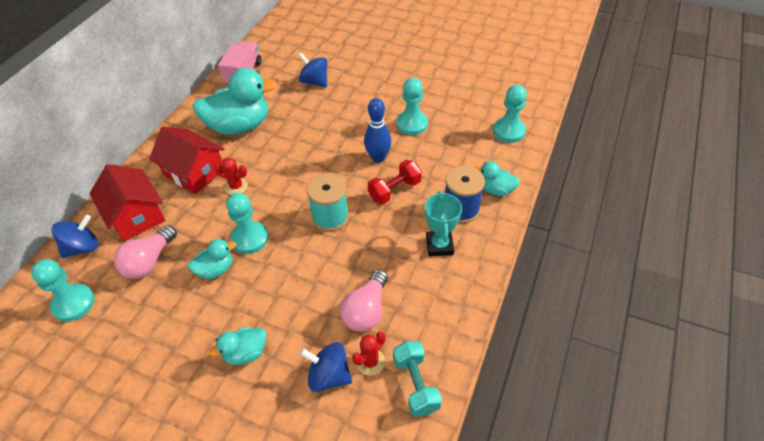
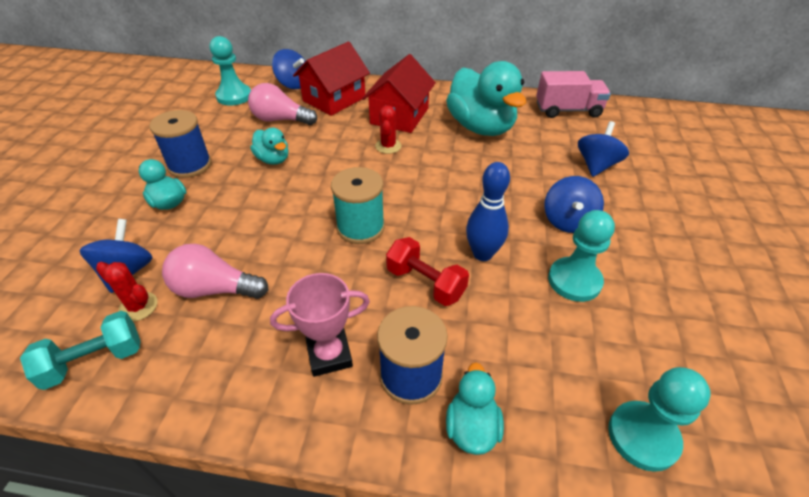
camera: 75 degrees right, 5 degrees down
turquoise pawn [226,193,268,254] -> none
turquoise trophy [425,191,462,257] -> pink trophy [270,273,370,377]
none -> blue spool [150,110,212,178]
none -> blue spinning top [544,176,604,233]

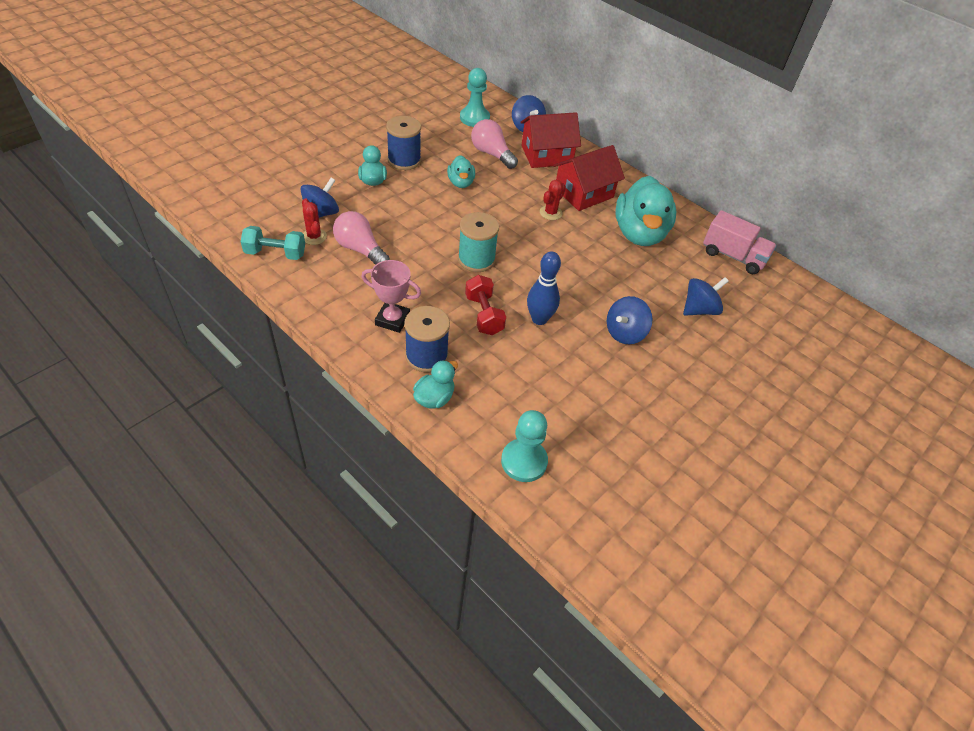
camera: 30 degrees right, 5 degrees up
turquoise pawn [548,210,615,302] -> none

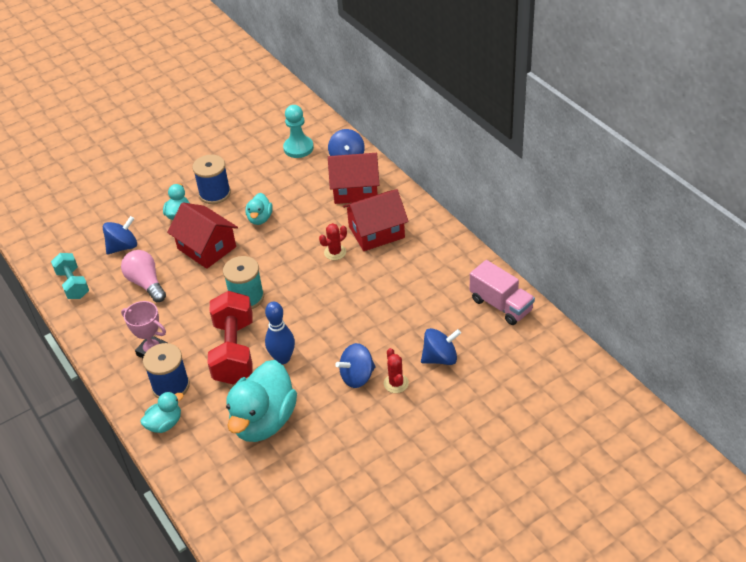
camera: 20 degrees right, 5 degrees down
turquoise dumbbell [241,226,305,260] -> turquoise dumbbell turned 45 degrees clockwise [51,253,89,299]
red cactus [302,198,327,245] -> red cactus moved to [384,348,409,393]
red dumbbell [465,275,506,335] -> red dumbbell [208,291,252,384], size x1.66
pink light bulb [471,119,518,169] -> none
turquoise pawn [501,410,548,482] -> none
turquoise duck [615,176,676,246] -> turquoise duck moved to [226,360,297,442]
none -> red house [167,202,238,269]

